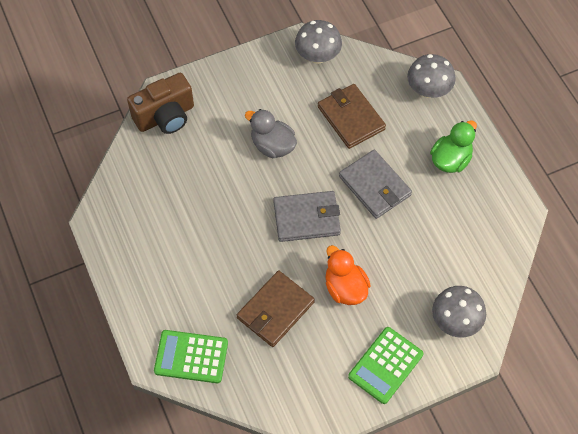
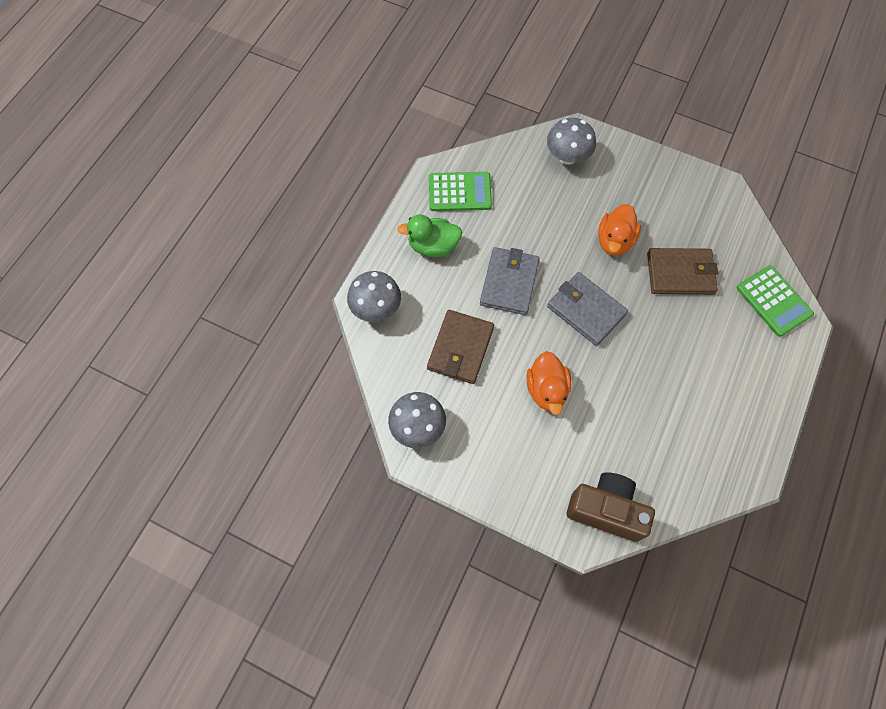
camera: 130 degrees left, 5 degrees up
grey duck [245,109,297,158] -> orange duck [527,351,571,415]
green calculator [348,327,423,404] -> green calculator moved to [429,172,492,211]

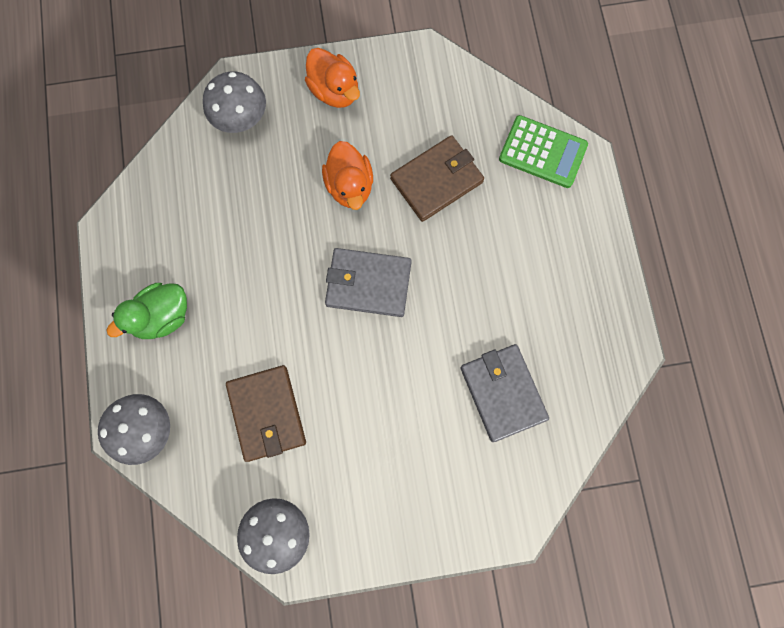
camera: 35 degrees left, 10 degrees up
green calculator [429,172,492,211] -> none
grey wallet [480,247,540,315] -> grey wallet moved to [460,344,549,442]
orange duck [527,351,571,415] -> orange duck moved to [305,48,360,108]
brown camera [566,472,655,542] -> none

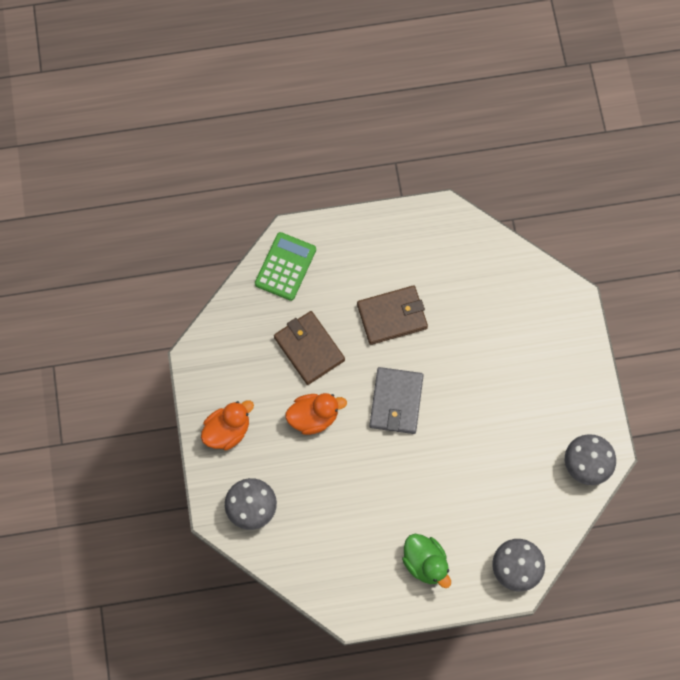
camera: 90 degrees left, 5 degrees down
brown wallet [226,365,306,462] -> brown wallet moved to [357,286,428,345]
grey wallet [460,344,549,442] -> none

